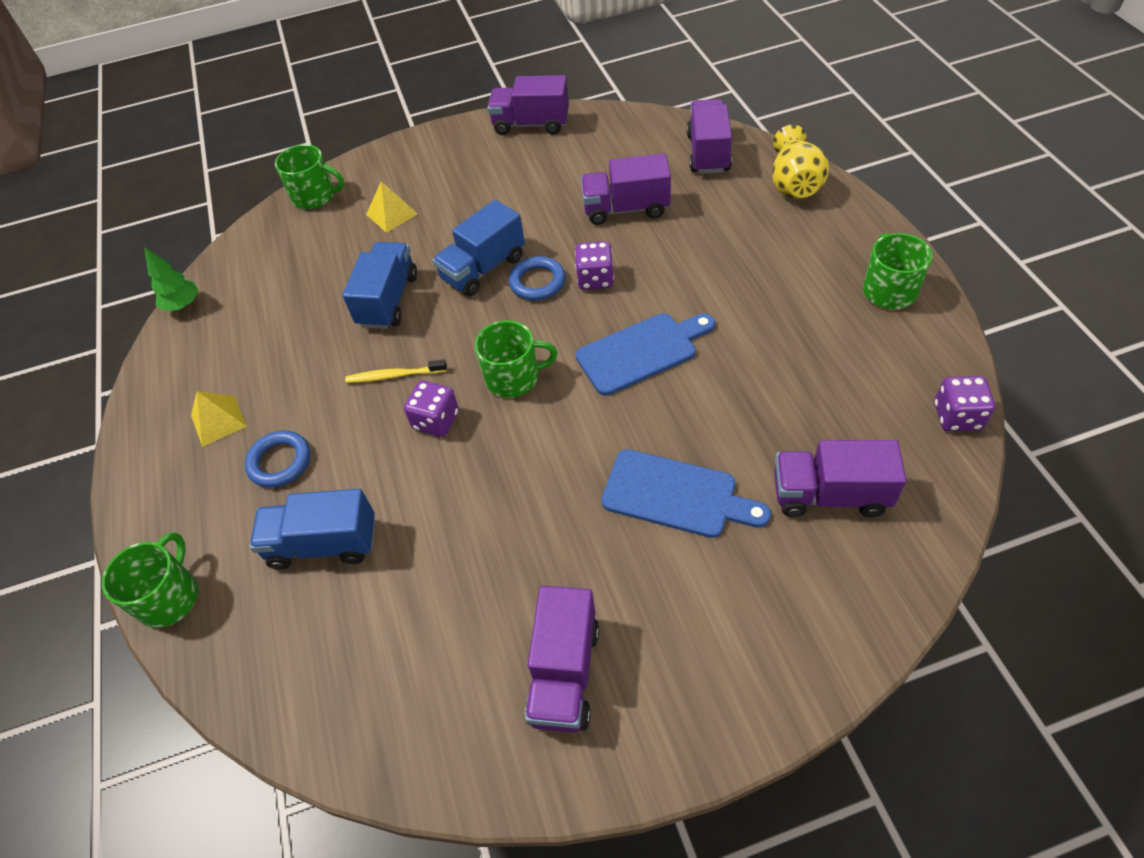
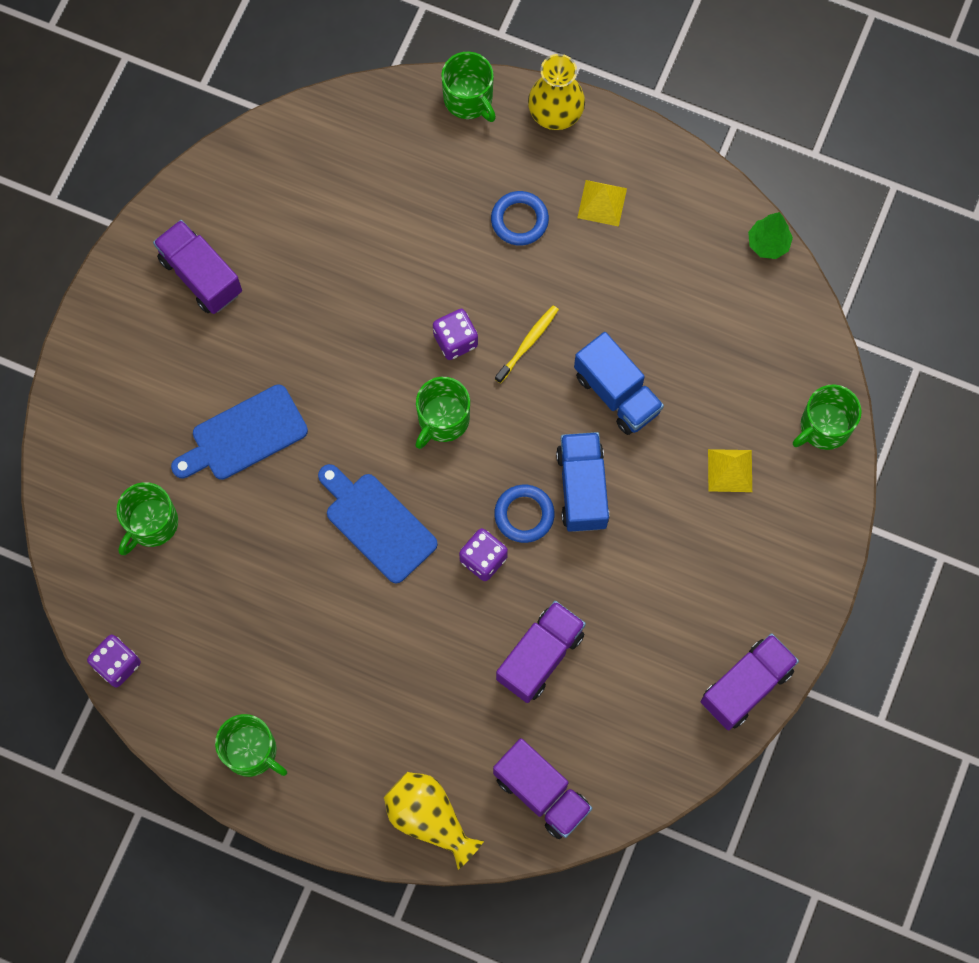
camera: 125 degrees right, 20 degrees up
blue truck [249,489,375,570] -> none
blue cutting board [576,313,715,396] -> blue cutting board turned 120 degrees clockwise [318,464,438,583]
purple truck [774,440,906,517] -> green mug [116,482,178,555]
none -> yellow vase [528,54,585,130]

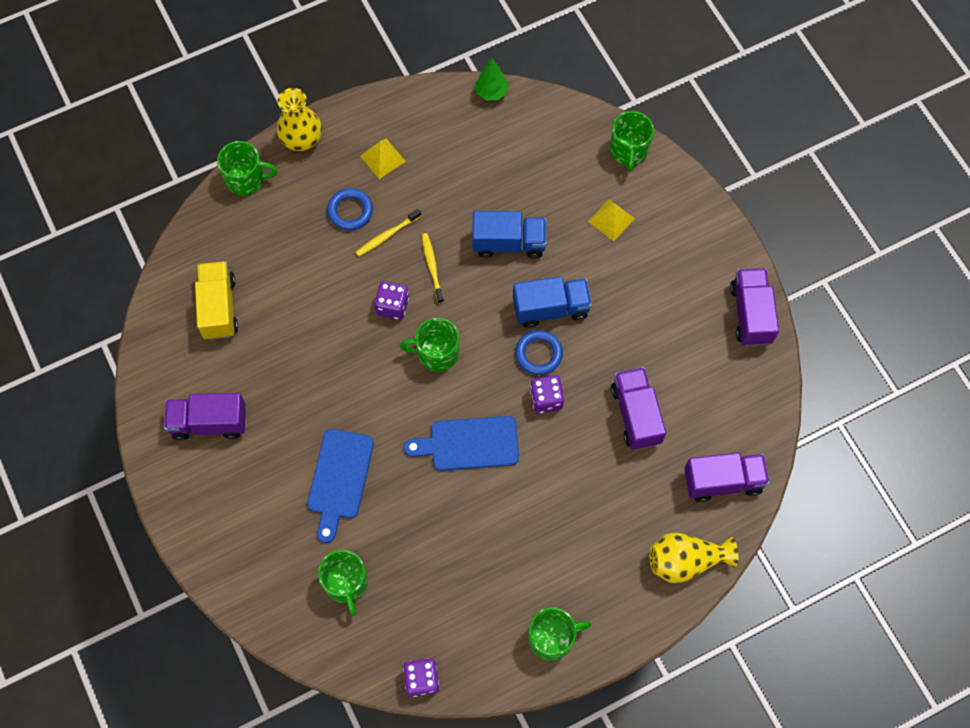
camera: 50 degrees left, 5 degrees down
green mug [415,377,470,449] -> green mug turned 105 degrees clockwise [400,318,459,372]
blue truck [556,432,609,532] -> blue truck turned 135 degrees clockwise [513,276,592,328]
none -> yellow truck [195,261,238,340]
none -> yellow toothbrush [356,209,421,256]

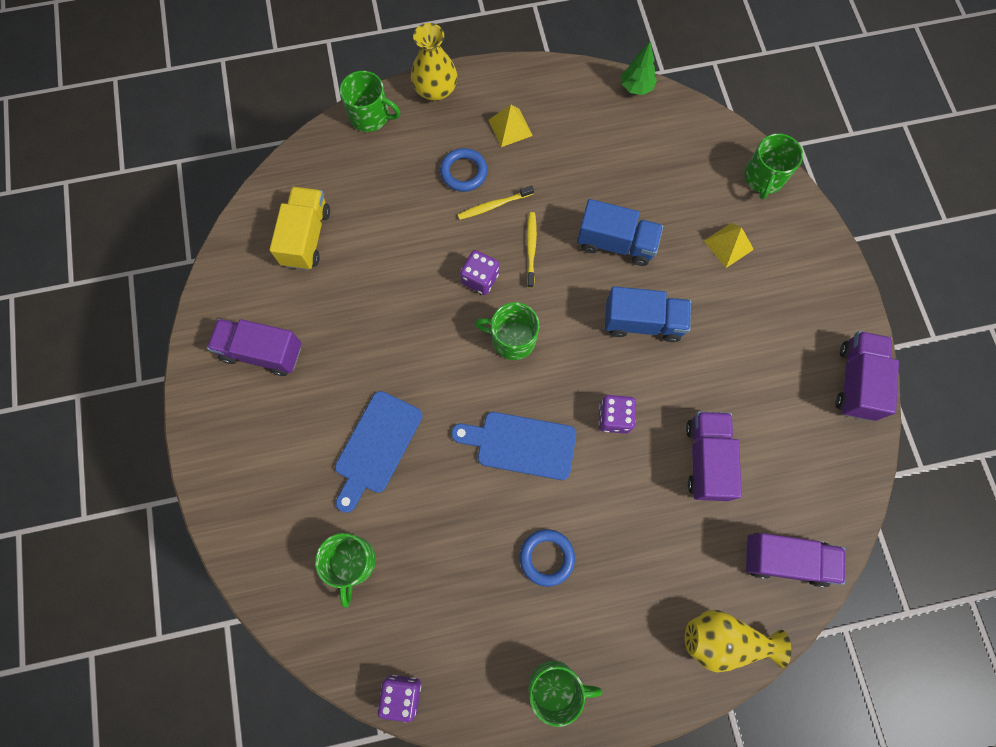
camera: 15 degrees right, 5 degrees up
blue ring [515,330,563,375] -> blue ring moved to [520,529,575,587]

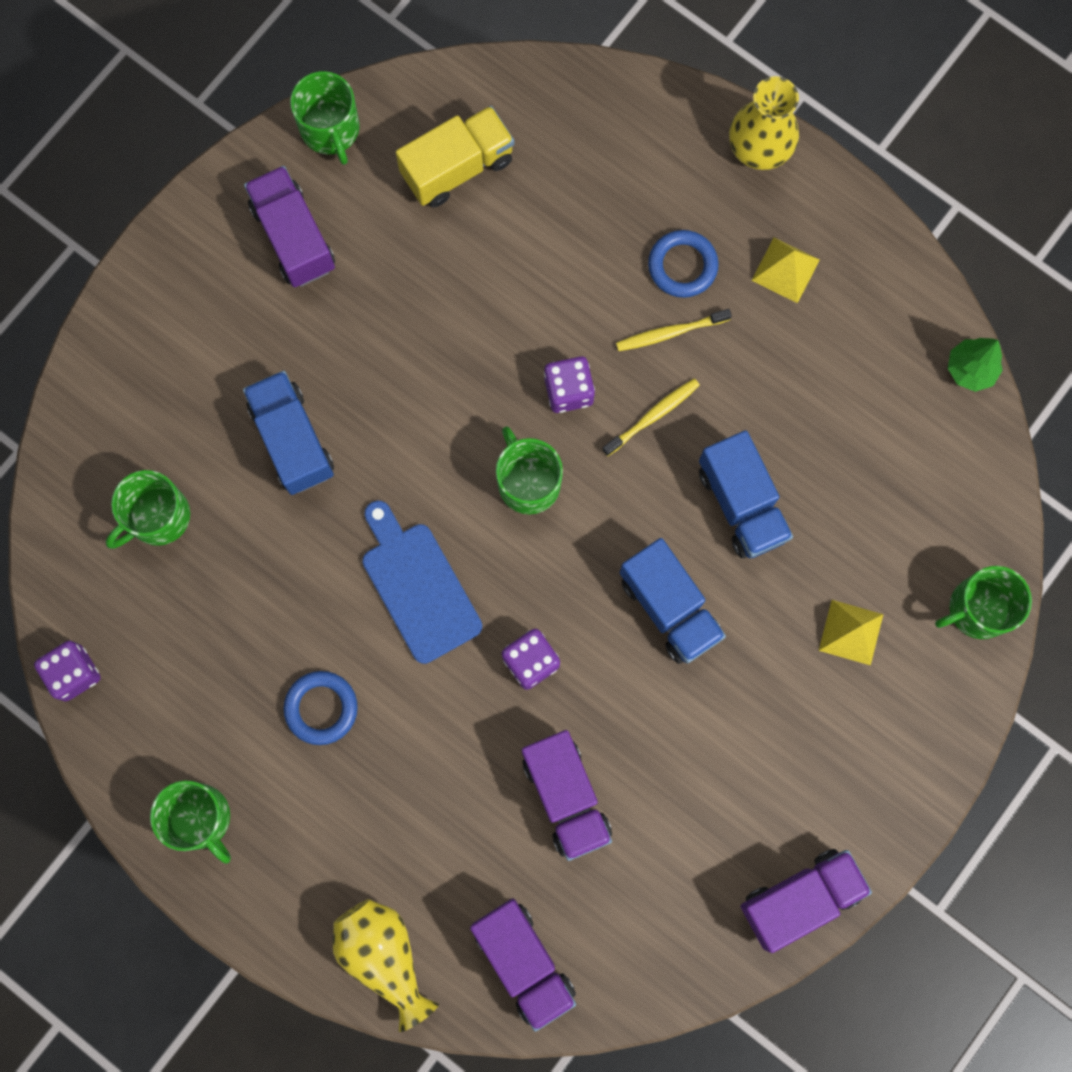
camera: 50 degrees right, 5 degrees up
blue cutting board [335,391,423,513] -> blue truck [243,371,334,495]
green mug [340,71,400,132] -> green mug moved to [290,71,359,165]
yellow toothbrush [457,185,534,220] -> yellow toothbrush turned 45 degrees counterclockwise [616,309,732,351]
purple truck [686,411,742,501] -> purple truck turned 105 degrees clockwise [522,730,612,861]

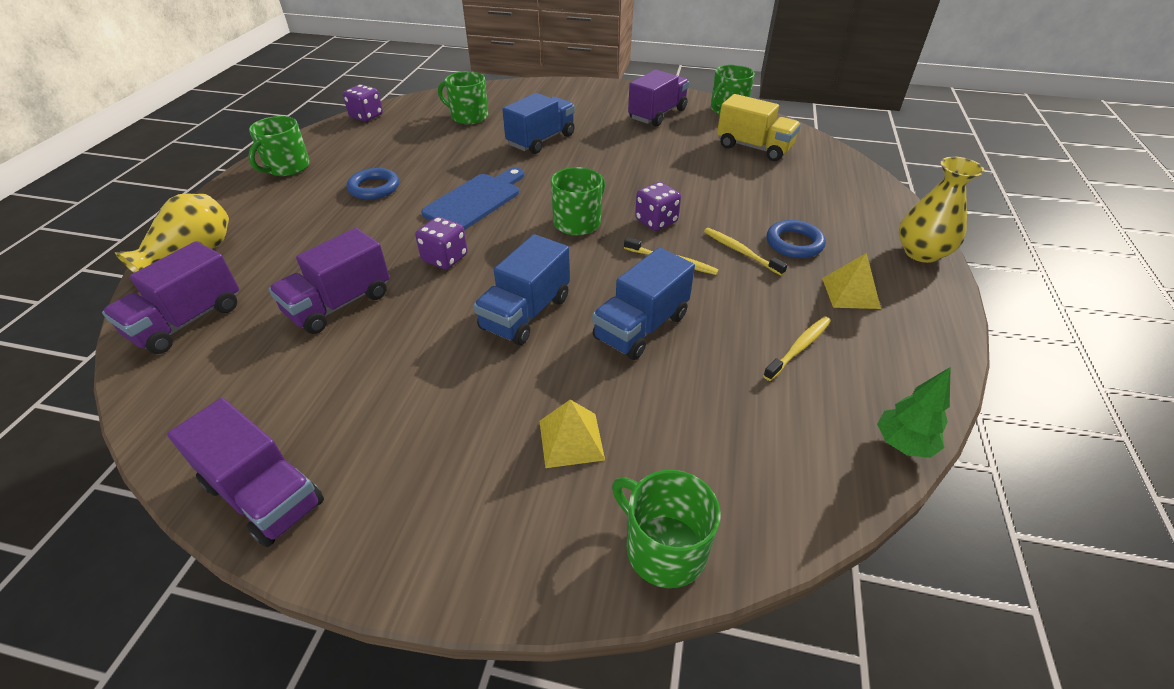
camera: 65 degrees right, 35 degrees down
none -> yellow toothbrush [763,316,831,381]

